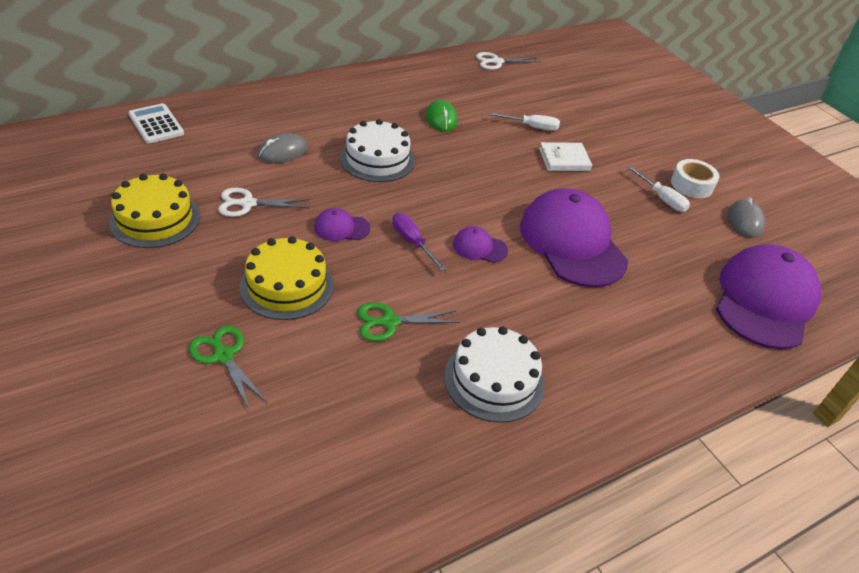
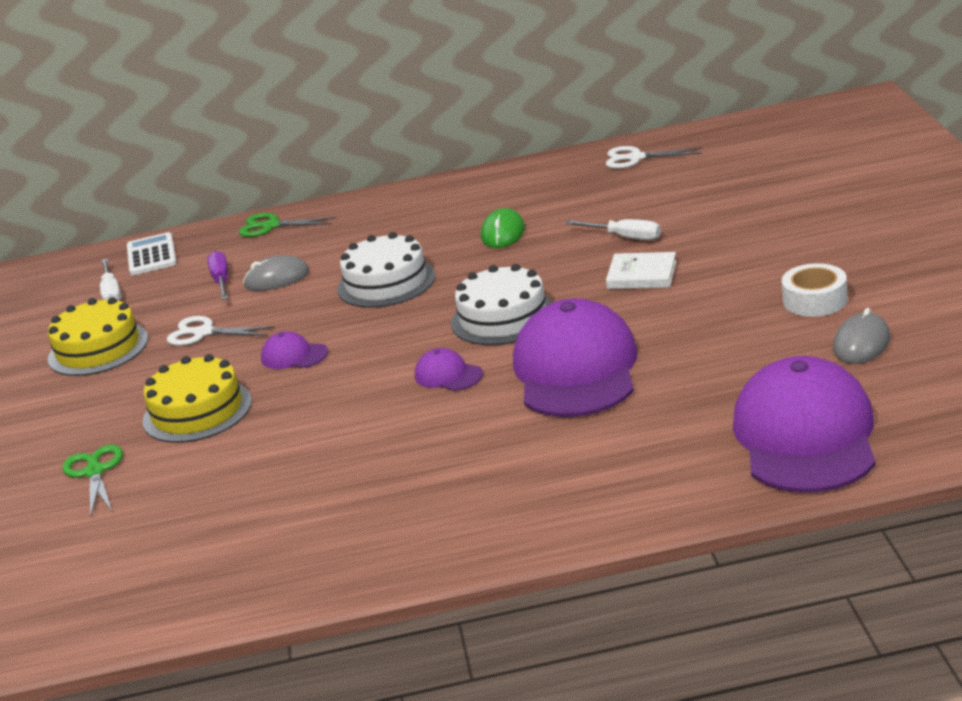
camera: 30 degrees right, 15 degrees down
green scissors [357,302,460,341] -> green scissors moved to [239,213,336,237]
purple screwdriver [392,213,446,271] -> purple screwdriver moved to [207,251,228,300]
white cake [444,326,545,423] -> white cake moved to [451,264,553,345]
white screwdriver [627,166,690,212] -> white screwdriver moved to [100,259,121,301]
purple cap [716,244,821,349] -> purple cap turned 45 degrees counterclockwise [733,356,875,493]

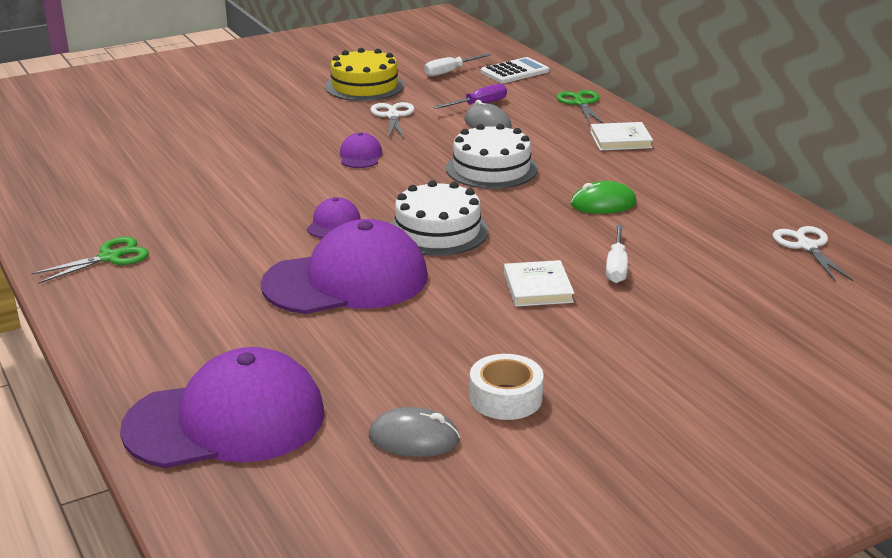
camera: 65 degrees right, 0 degrees up
green scissors [62,445,123,517] -> green scissors moved to [31,237,149,283]
yellow cake [143,354,252,443] -> none
none -> white book [590,122,653,151]

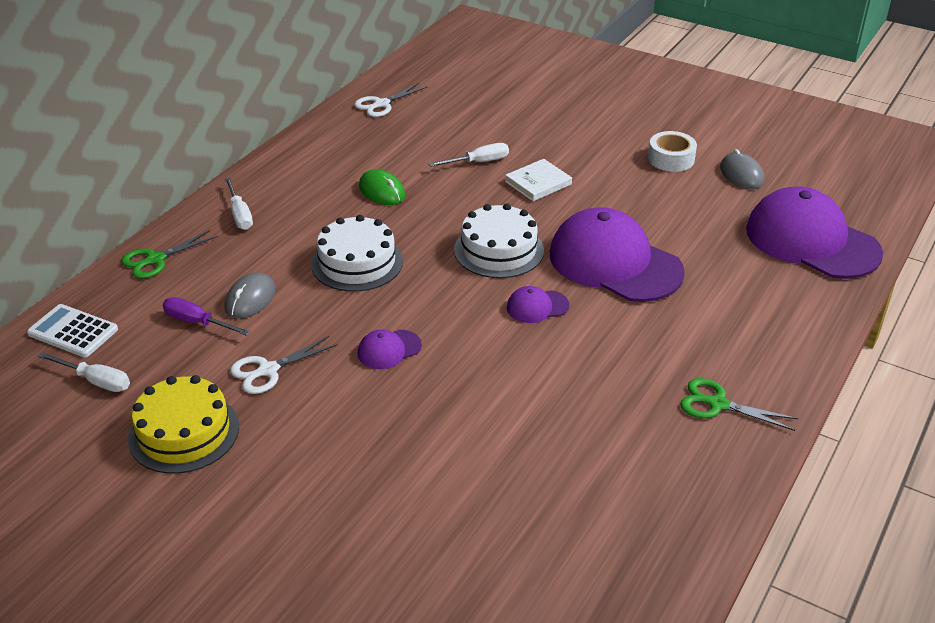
camera: 120 degrees left, 10 degrees up
white book [590,122,653,151] -> white screwdriver [225,178,253,230]

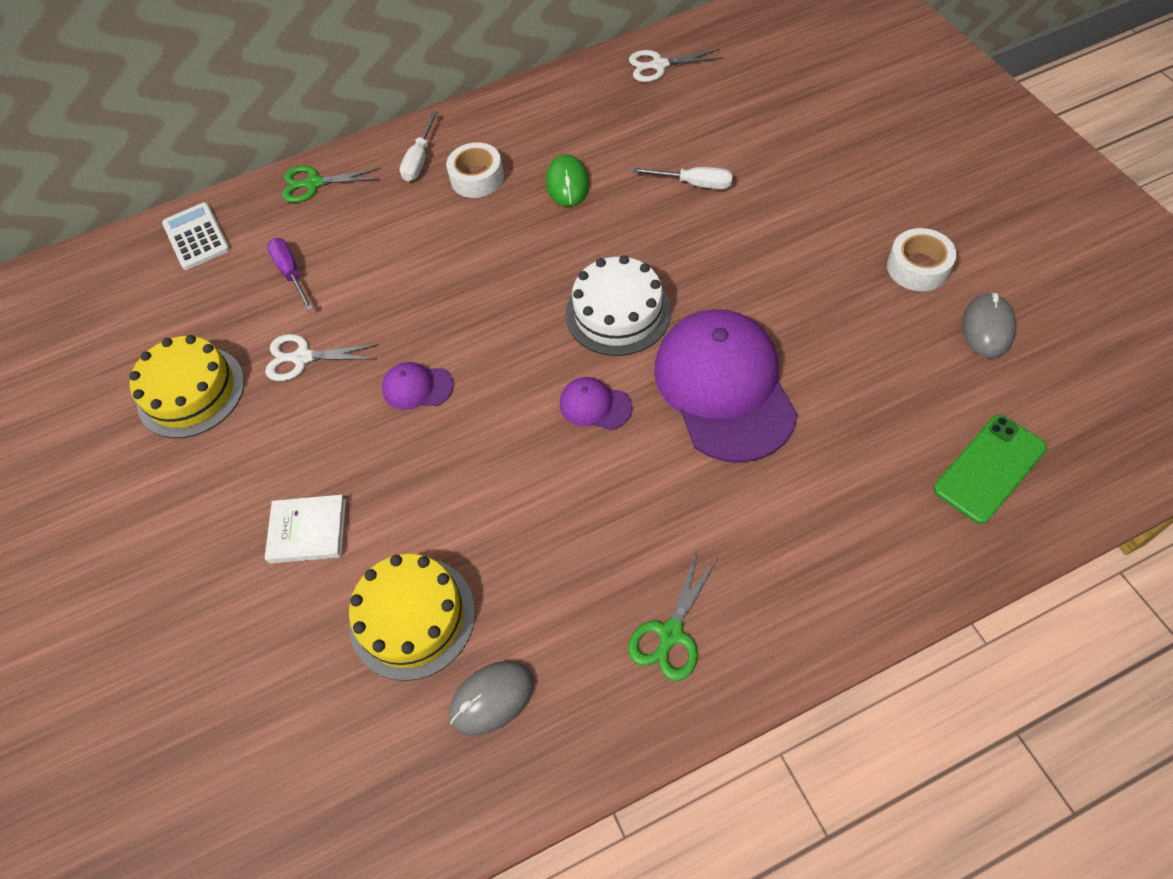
camera: 40 degrees right, 20 degrees up
white screwdriver [38,352,130,392] -> none
grey mouse [224,272,276,319] -> grey mouse moved to [449,661,534,736]
white cake [311,215,403,292] -> none
white book [505,159,572,201] -> white book moved to [265,495,346,564]
green scissors [680,378,798,431] -> green scissors turned 120 degrees counterclockwise [628,551,718,681]
purple cap [746,186,883,279] -> green phone [933,415,1047,524]
none -> yellow cake [349,554,475,681]
none -> white tape [446,142,504,198]

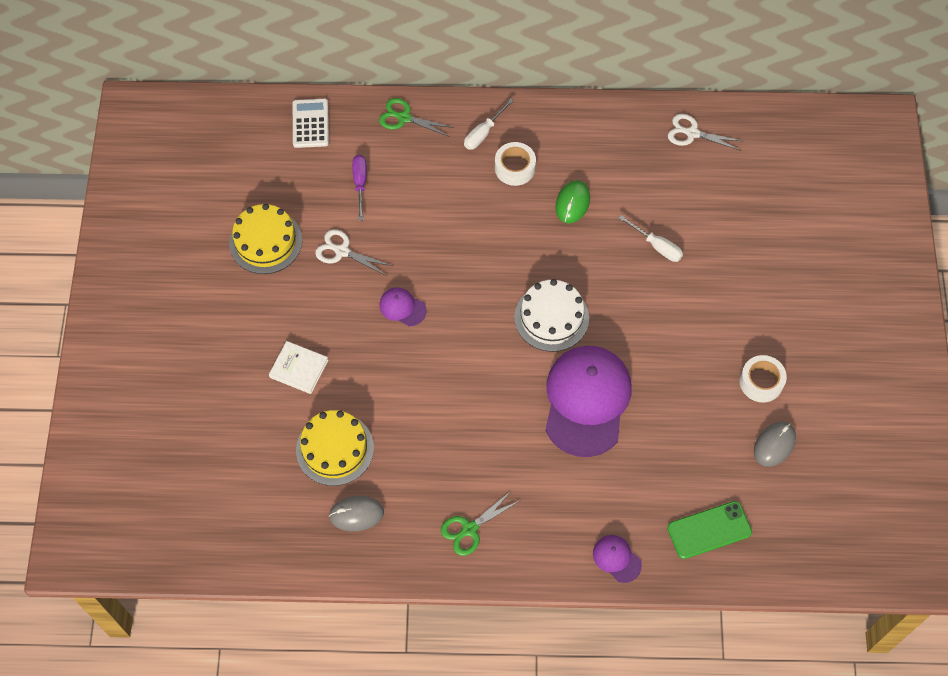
camera: 20 degrees right, 5 degrees up
purple cap [560,377,632,430] -> purple cap moved to [593,535,642,583]

